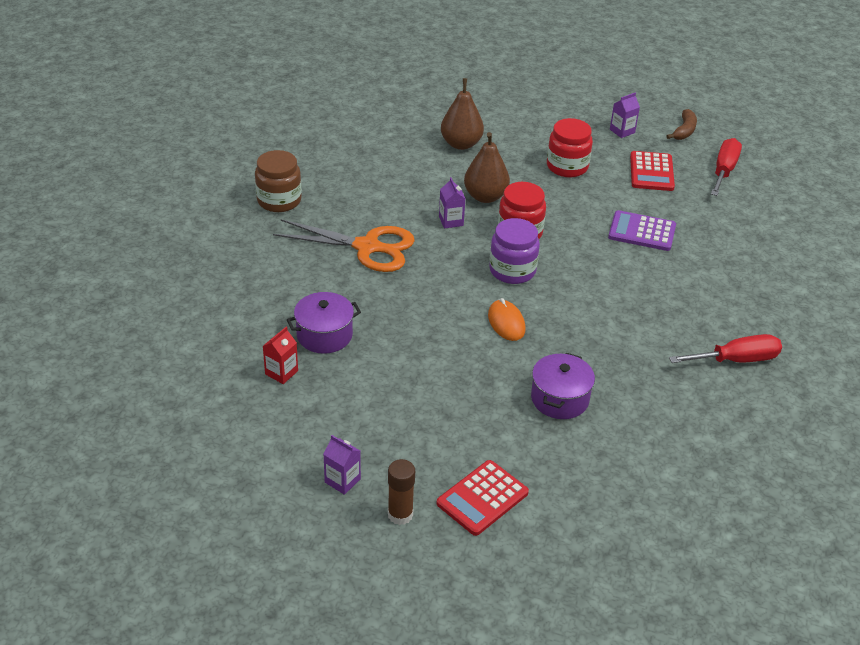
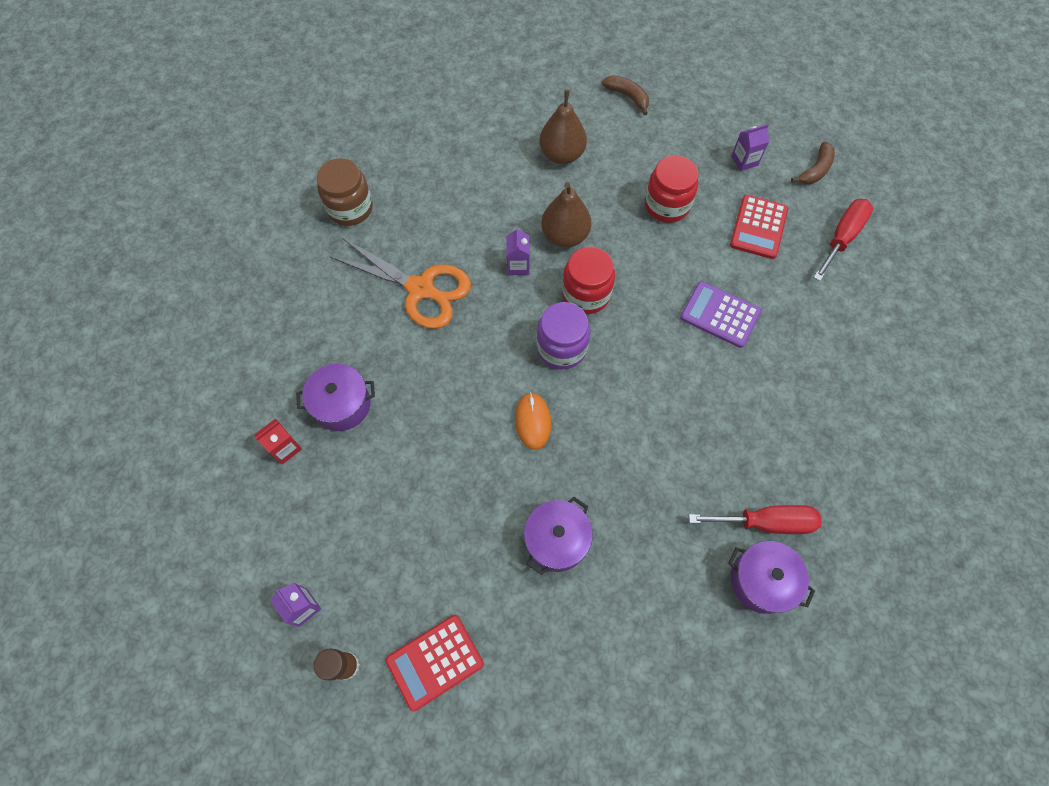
camera: 15 degrees right, 25 degrees up
none -> brown banana [602,75,649,115]
none -> purple pot [729,541,815,614]

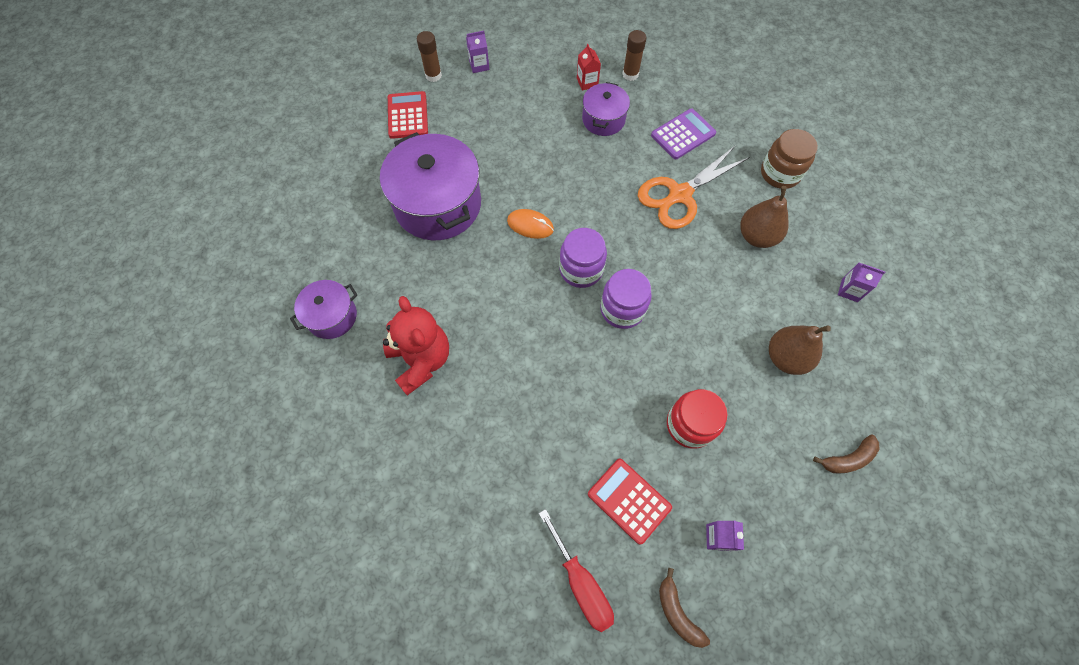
camera: 115 degrees right, 0 degrees up
purple carton [506,227,530,275] -> purple carton moved to [838,263,885,302]
purple pot [524,497,593,575] -> purple pot [380,132,481,240], size x1.88
brown pear [541,182,591,248] -> brown pear moved to [740,186,789,248]
red jar [562,247,615,314] -> purple jar [600,269,652,329]
purple calculator [680,281,761,348] -> purple calculator moved to [651,109,716,159]
red screwdriver [689,505,822,534] -> none
none -> red teddy bear [383,296,449,395]
none -> brown glue stick [622,30,646,81]

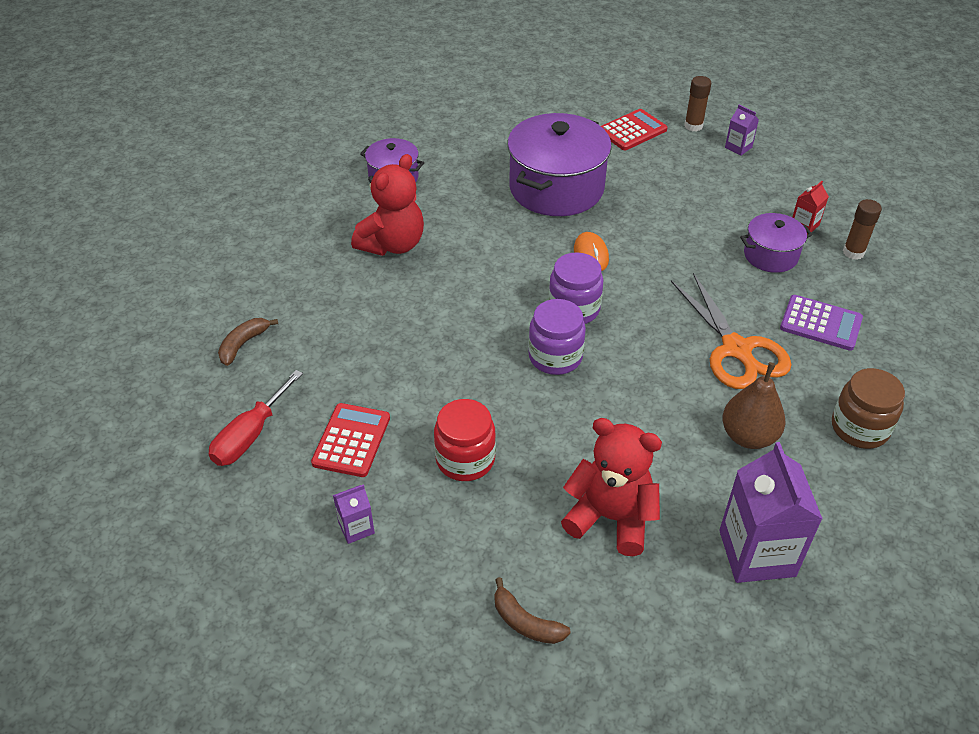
camera: 60 degrees right, 20 degrees down
orange scissors [638,146,750,229] -> orange scissors turned 135 degrees counterclockwise [671,273,792,389]
brown banana [659,568,710,648] -> brown banana moved to [218,318,278,366]
brown pear [769,325,831,375] -> red teddy bear [561,418,662,556]
purple carton [838,263,885,302] -> purple carton [719,442,822,583], size x2.13

